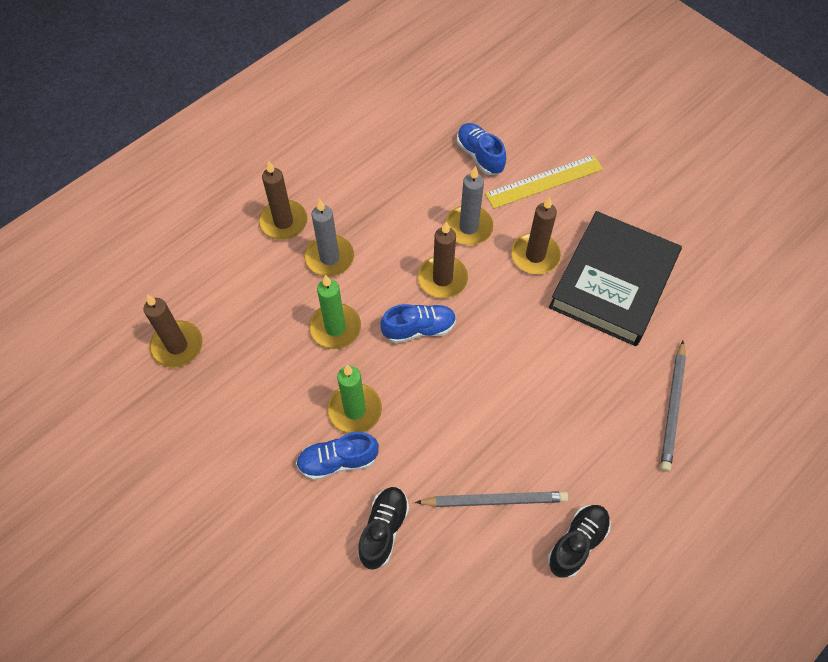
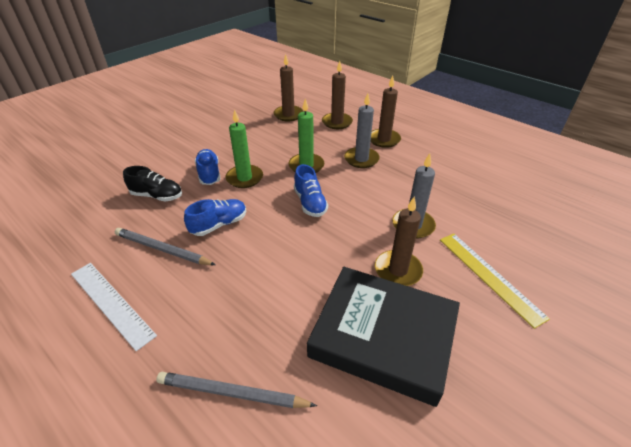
camera: 85 degrees right, 20 degrees down
grey pencil [415,491,568,507] -> grey pencil turned 120 degrees clockwise [115,228,215,265]
brown candle [418,222,468,298] -> brown candle moved to [322,61,353,129]
blue shoe [457,123,506,175] -> blue shoe moved to [184,199,246,236]
black shoe [548,505,611,578] -> white ruler [71,263,157,351]

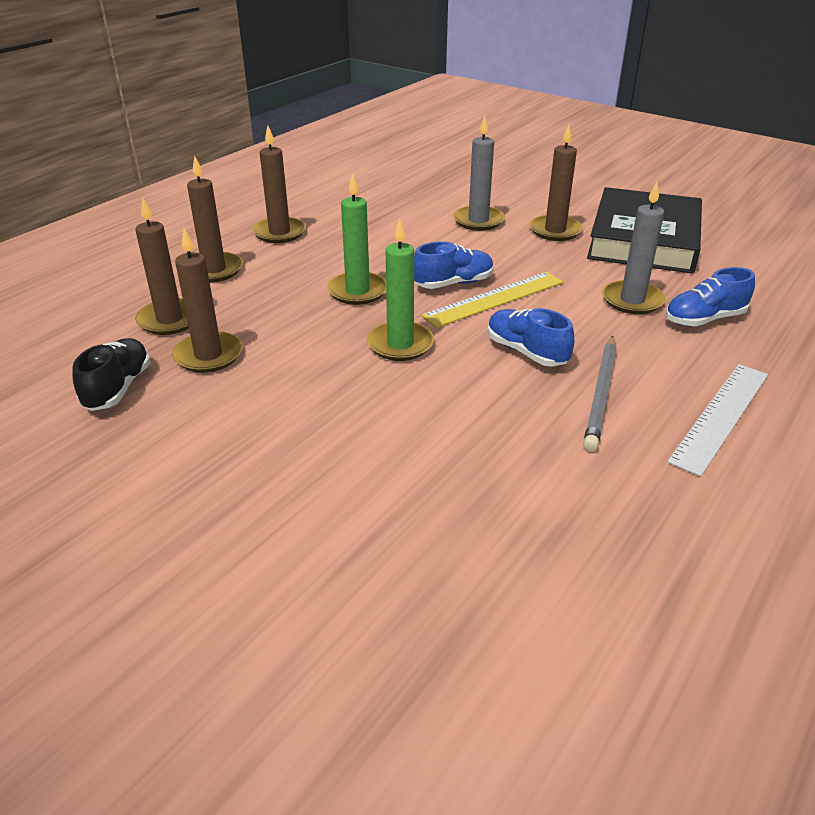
camera: 95 degrees left, 5 degrees down
black shoe [123,166,182,202] -> black shoe moved to [72,338,151,411]
grey pencil [156,372,317,408] -> none
blue shoe [195,149,220,185] -> blue shoe moved to [665,267,755,326]
grey candle [344,93,380,168] -> grey candle moved to [602,182,666,314]
yellow ruler [440,233,550,329] -> yellow ruler moved to [421,272,563,328]
none -> brown candle [172,228,242,373]

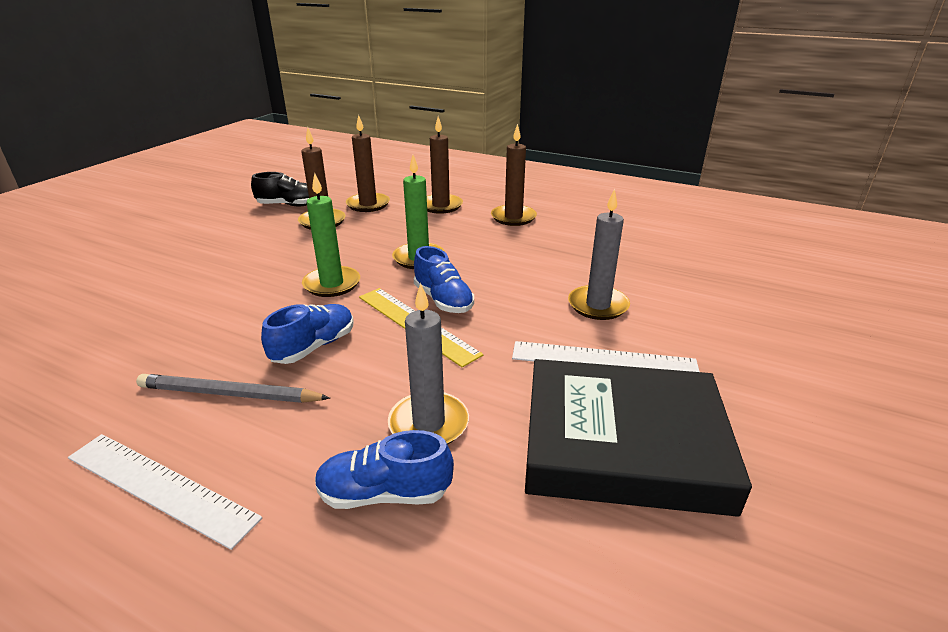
camera: 80 degrees right, 5 degrees down
brown candle [529,124,583,241] -> white ruler [512,341,700,372]
blue shoe [665,267,755,326] -> blue shoe turned 60 degrees counterclockwise [315,430,454,509]

